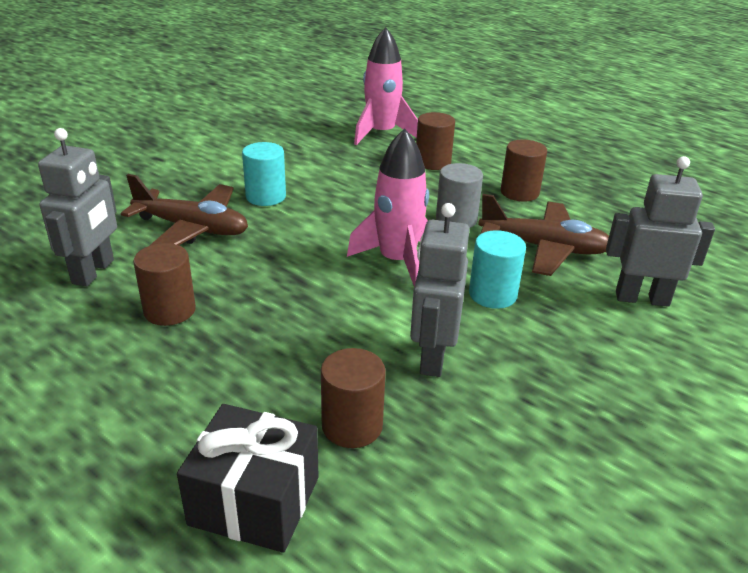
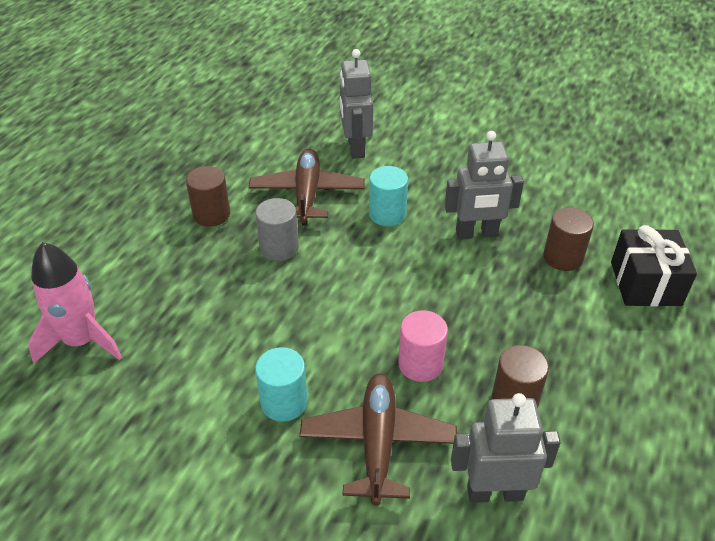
camera: 105 degrees left, 10 degrees up
pink rocket [347,128,429,286] -> none
brown cylinder [416,112,455,170] -> none
none -> pink cylinder [398,310,448,382]

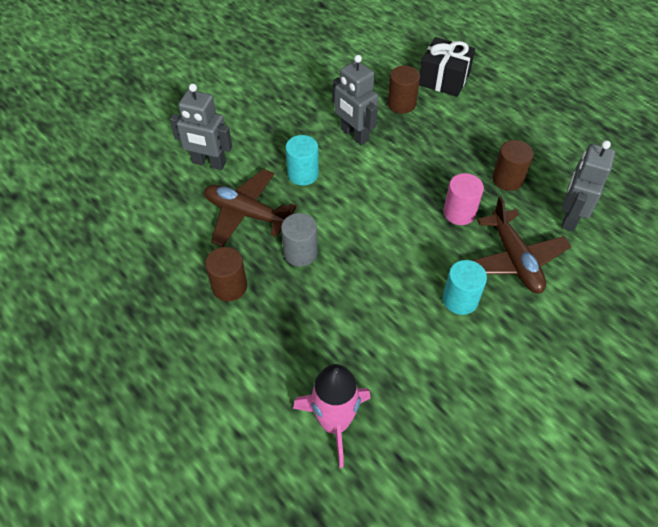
camera: 65 degrees left, 10 degrees up
brown plane [299,373,457,506] -> brown plane turned 135 degrees counterclockwise [471,196,571,293]
grey robot [445,131,524,239] -> grey robot turned 120 degrees clockwise [332,55,378,145]

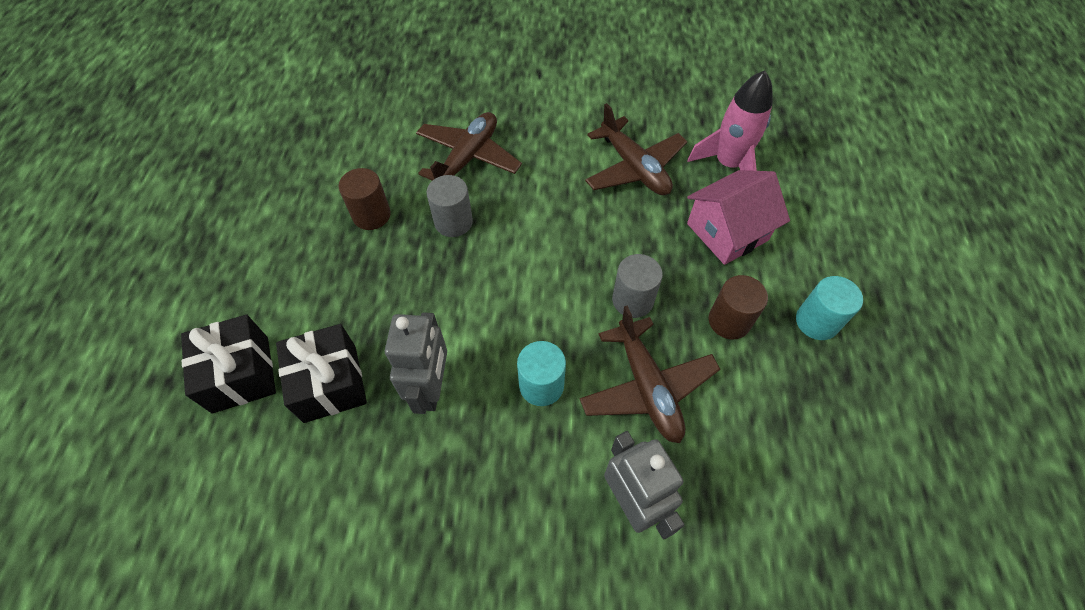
camera: 135 degrees left, 5 degrees up
brown cylinder [387,66,420,113] -> black gift [276,324,367,423]
pink cylinder [443,173,484,225] -> grey cylinder [426,175,473,237]
turquoise cylinder [443,260,487,315] -> turquoise cylinder moved to [796,276,863,340]
grey robot [561,140,615,231] -> none
none -> brown plane [585,103,687,195]
none -> pink house [687,170,790,265]

